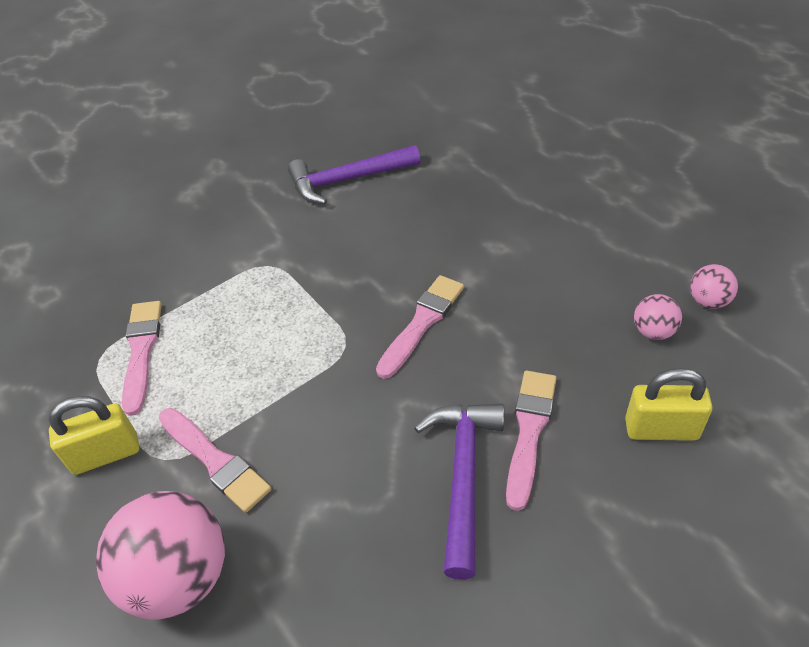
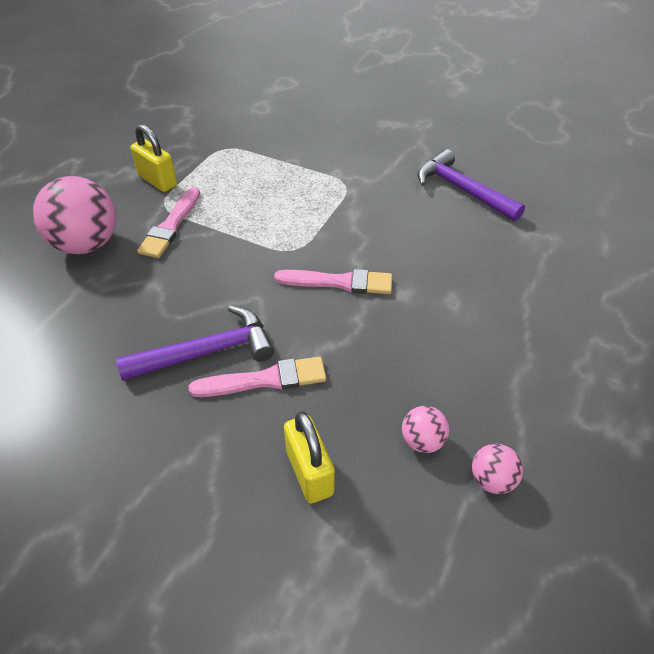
camera: 60 degrees right, 0 degrees up
pink brush [122,301,162,416] -> none

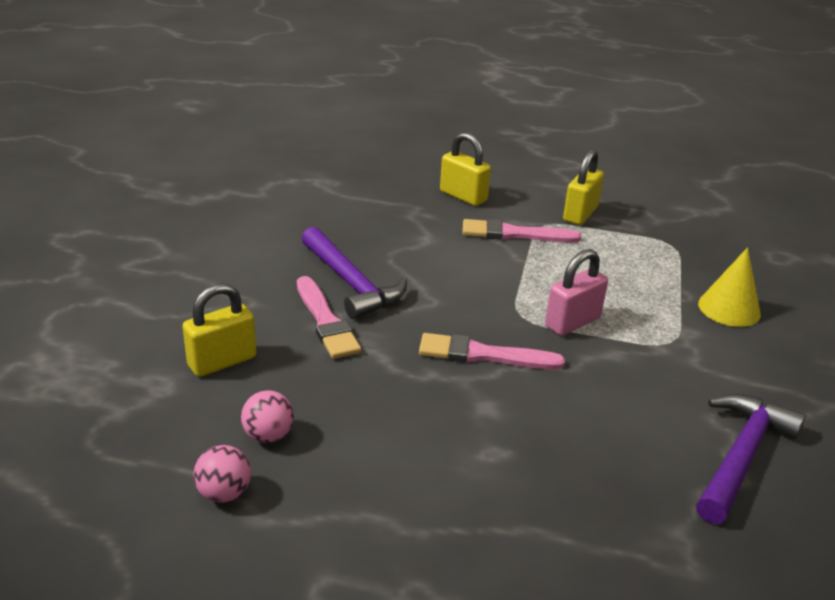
camera: 75 degrees right, 15 degrees down
pink ball [33,176,116,254] -> yellow padlock [440,132,491,206]
pink brush [274,269,392,294] -> pink brush turned 105 degrees clockwise [419,333,565,370]
none -> pink padlock [545,249,608,336]
none -> yellow cone [698,247,761,327]

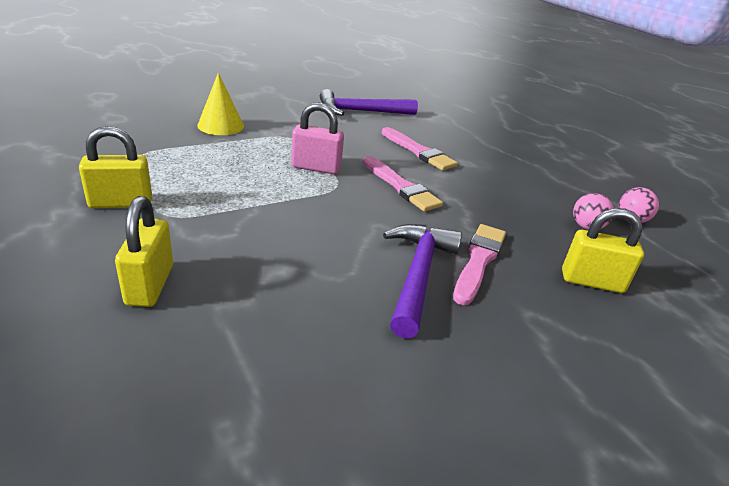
camera: 135 degrees left, 0 degrees up
pink brush [462,219,581,243] -> pink brush moved to [382,127,458,171]

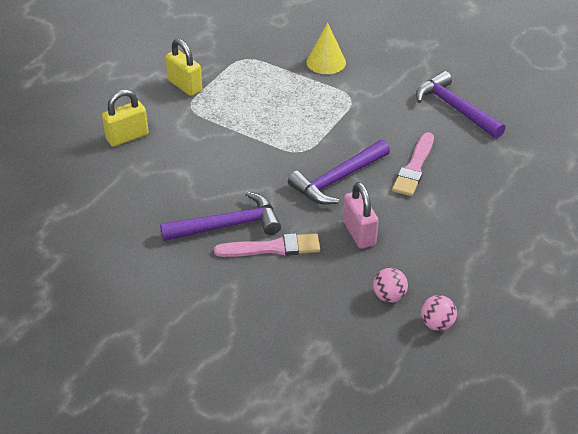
camera: 65 degrees right, 10 degrees up
pink padlock [291,103,344,174] -> pink padlock moved to [343,182,379,249]
pink brush [363,156,443,212] -> purple hammer [288,140,390,204]
yellow padlock [562,208,644,293] -> none

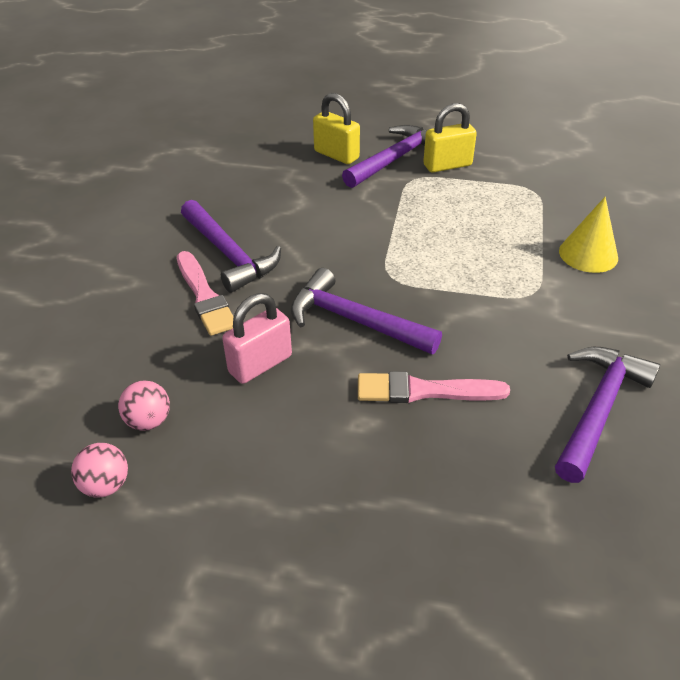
camera: 70 degrees right, 0 degrees up
yellow padlock [165,39,202,96] -> yellow padlock turned 45 degrees clockwise [423,103,477,173]
none -> purple hammer [342,125,427,188]

